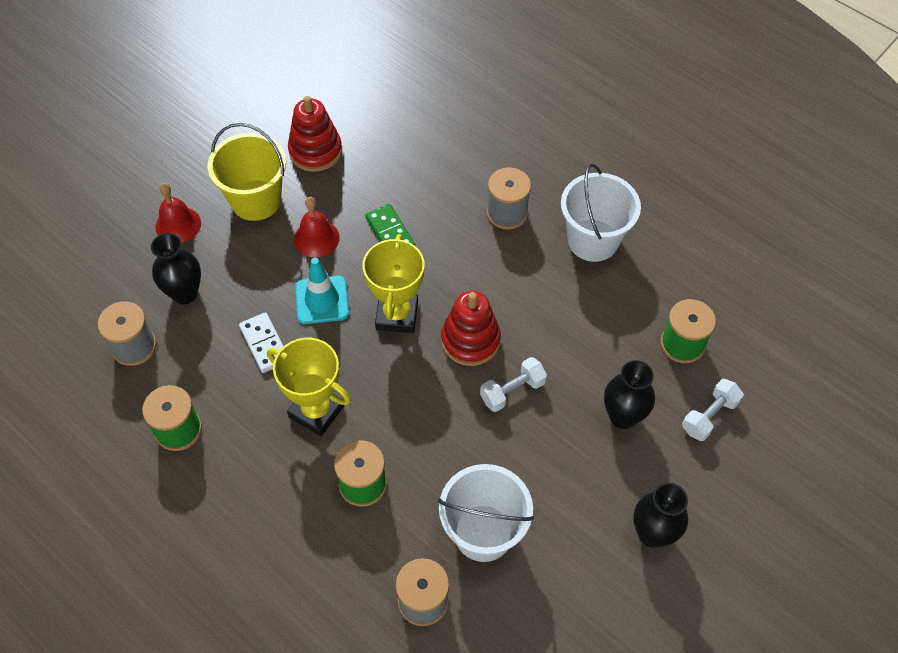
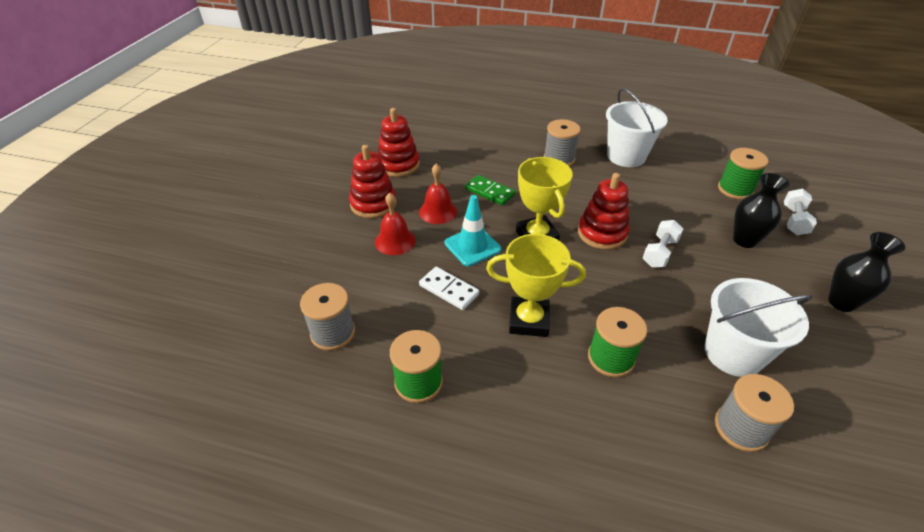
camera: 25 degrees left, 15 degrees down
black vase [151,233,201,304] -> none
red bell [155,183,201,243] -> red bell moved to [375,192,416,255]
yellow bucket [208,123,286,221] -> red stacking toy [349,145,397,218]

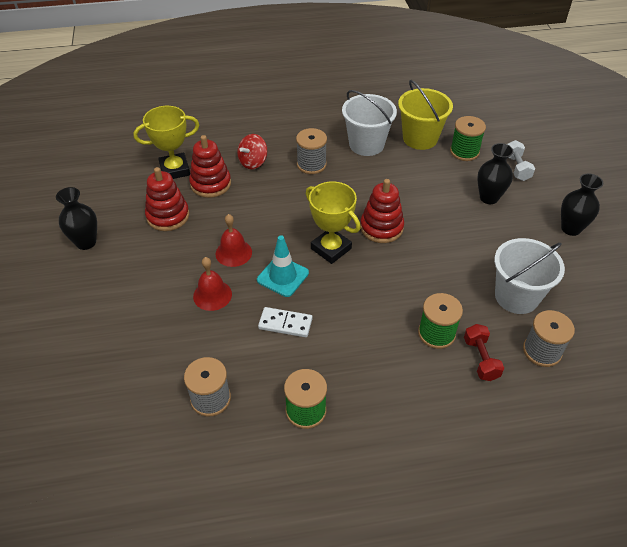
camera: 25 degrees left, 5 degrees up
red stacking toy [349,145,397,218] -> red stacking toy moved to [189,135,231,198]
green domino [465,175,515,205] -> none
yellow trophy [486,234,586,337] -> yellow trophy moved to [133,106,199,179]
white dumbbell [643,220,683,267] -> none
none -> black vase [56,187,97,250]
none -> red spinning top [237,134,267,170]
none -> yellow bucket [398,80,453,150]
none -> red dumbbell [464,324,504,381]

